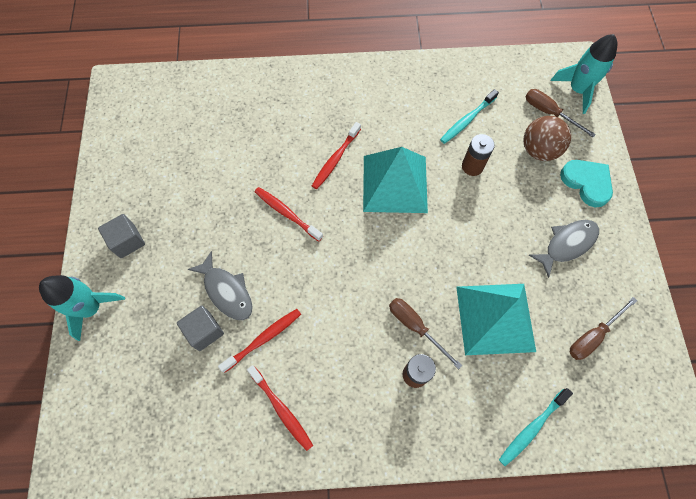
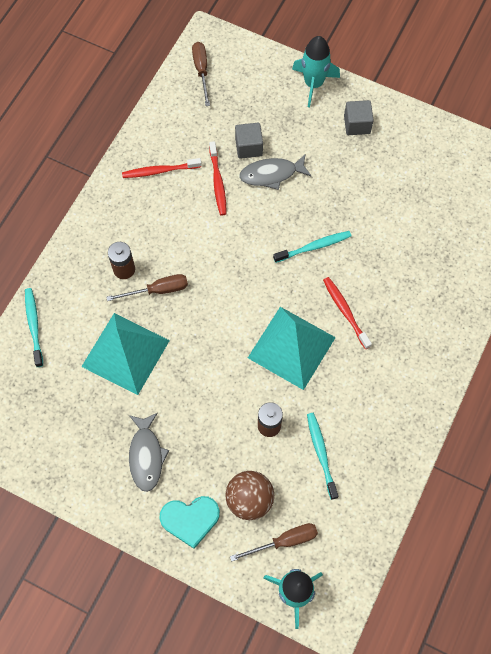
camera: 120 degrees right, 0 degrees up
red toothbrush [255,187,323,242] -> turquoise toothbrush [273,231,351,263]
brown screwdriver [570,297,637,360] -> brown screwdriver moved to [192,42,210,106]

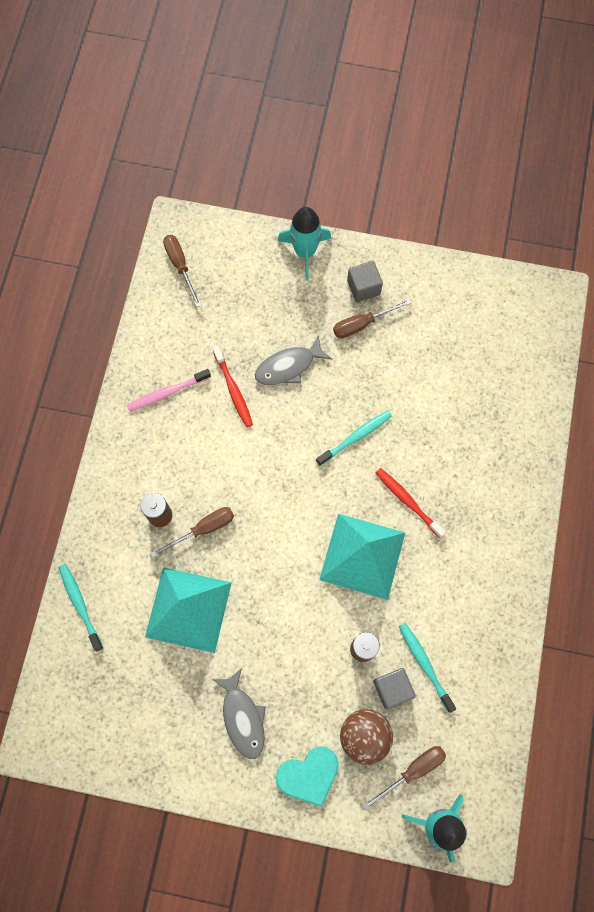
camera: 15 degrees left, 5 degrees up
red toothbrush [122,158,202,178] -> pink toothbrush [127,369,211,412]
grey cube [235,123,263,159] -> grey cube moved to [373,668,416,709]
none -> brown screwdriver [333,299,412,338]

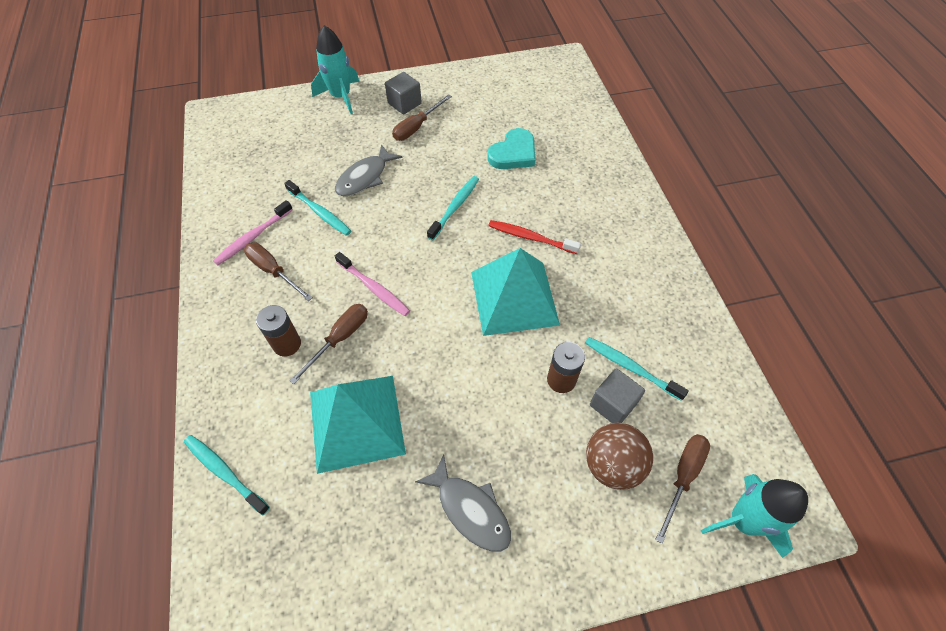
camera: 25 degrees left, 15 degrees down
brown screwdriver [163,235,201,307] -> brown screwdriver moved to [244,243,313,301]
red toothbrush [213,346,253,427] -> turquoise toothbrush [284,180,351,236]
turquoise heart [276,746,339,807] -> turquoise heart moved to [487,128,535,169]
none -> pink toothbrush [335,252,410,316]

